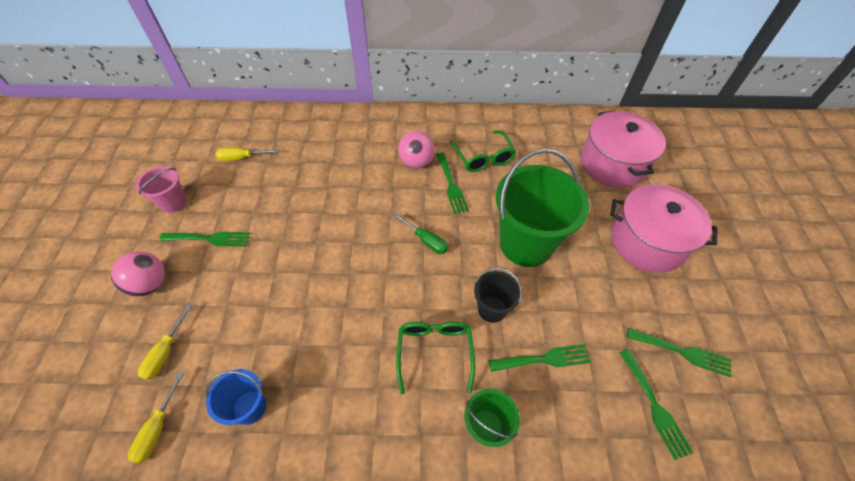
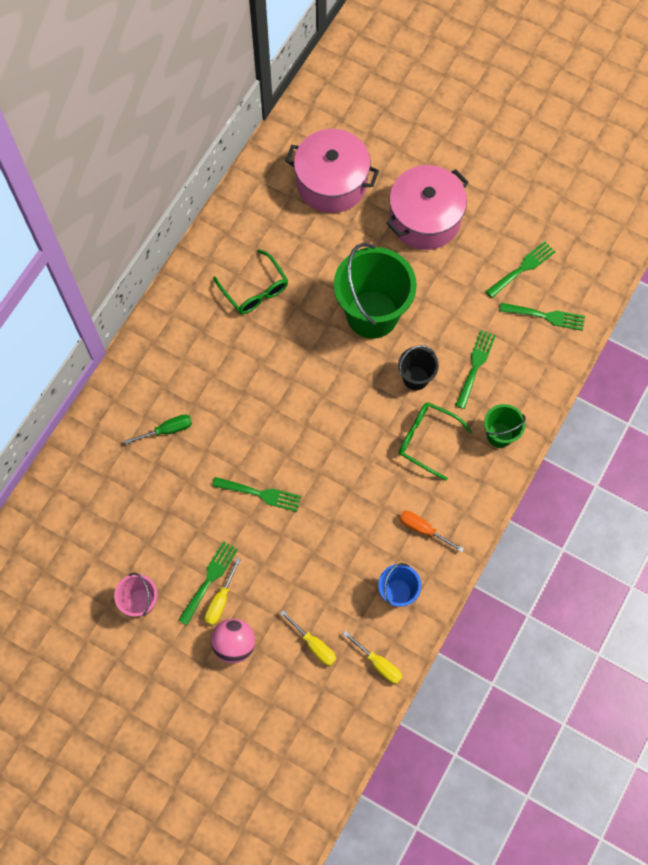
camera: 60 degrees left, 15 degrees up
yellow screwdriver [216,147,279,161] -> yellow screwdriver moved to [205,558,241,625]
green screwdriver [393,213,448,254] -> green screwdriver moved to [125,414,192,444]
pink ball [398,131,435,168] -> none
green fork [436,152,469,214] -> green fork moved to [212,477,301,512]
green glasses [450,130,516,172] -> green glasses turned 45 degrees clockwise [213,249,288,314]
none -> orange screwdriver [399,511,464,552]

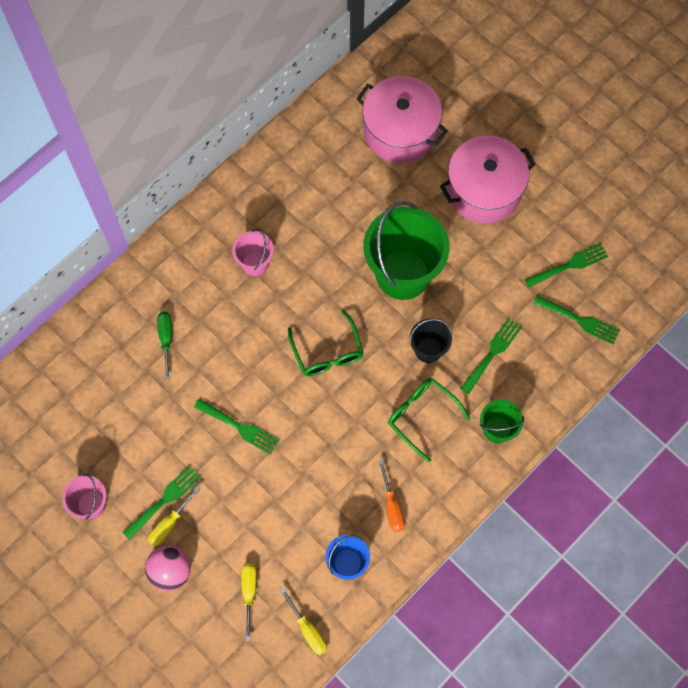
camera: 15 degrees right, 0 degrees up
green screwdriver [125,414,192,444] -> green screwdriver turned 90 degrees counterclockwise [157,312,172,380]
green glasses [213,249,288,314] -> green glasses moved to [288,310,364,376]
yellow screwdriver [280,610,336,666] -> yellow screwdriver turned 150 degrees counterclockwise [241,564,257,641]
orange screwdriver [399,511,464,552] -> orange screwdriver turned 150 degrees counterclockwise [379,460,405,532]
none -> pink bucket [232,229,274,276]

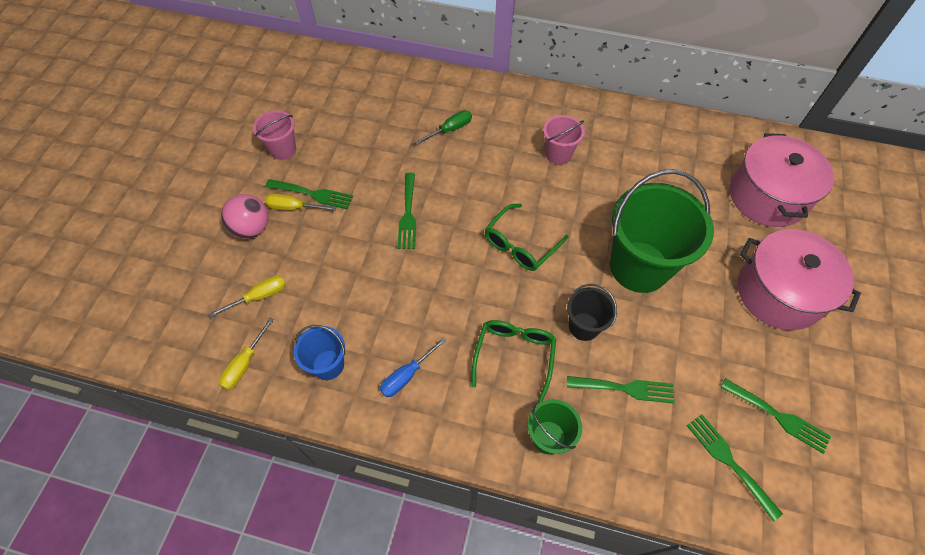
camera: 60 degrees right, 10 degrees down
orange screwdriver [379,460,405,532] -> blue screwdriver [380,337,447,397]
green fork [533,295,620,344] -> green fork turned 150 degrees clockwise [686,414,783,522]

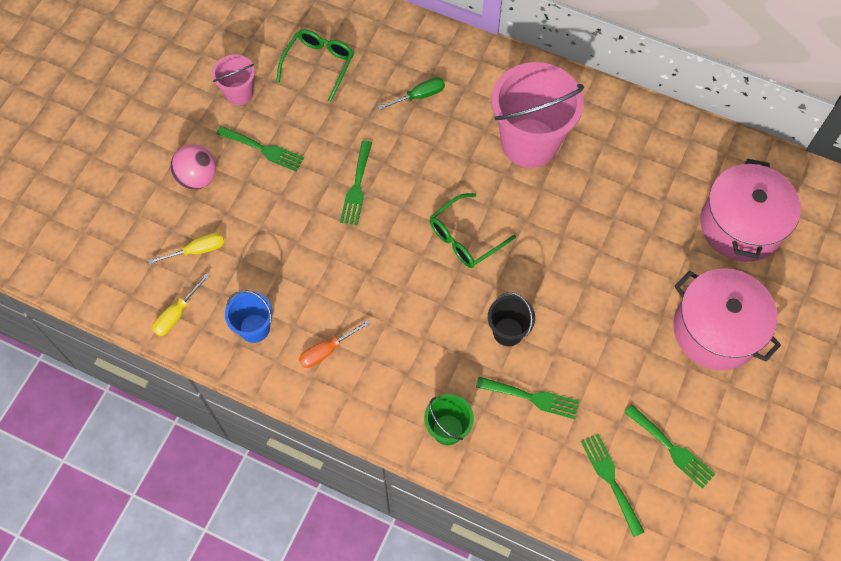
camera: 10 degrees right, 5 degrees up
yellow screwdriver [265,193,336,211] -> none
blue screwdriver [380,337,447,397] -> orange screwdriver [299,320,370,368]
green glasses [472,320,556,402] -> green glasses moved to [276,29,354,102]
pink bucket [543,115,585,165] -> pink bucket [492,62,584,168], size x2.02
green bucket [610,169,714,293] -> none

